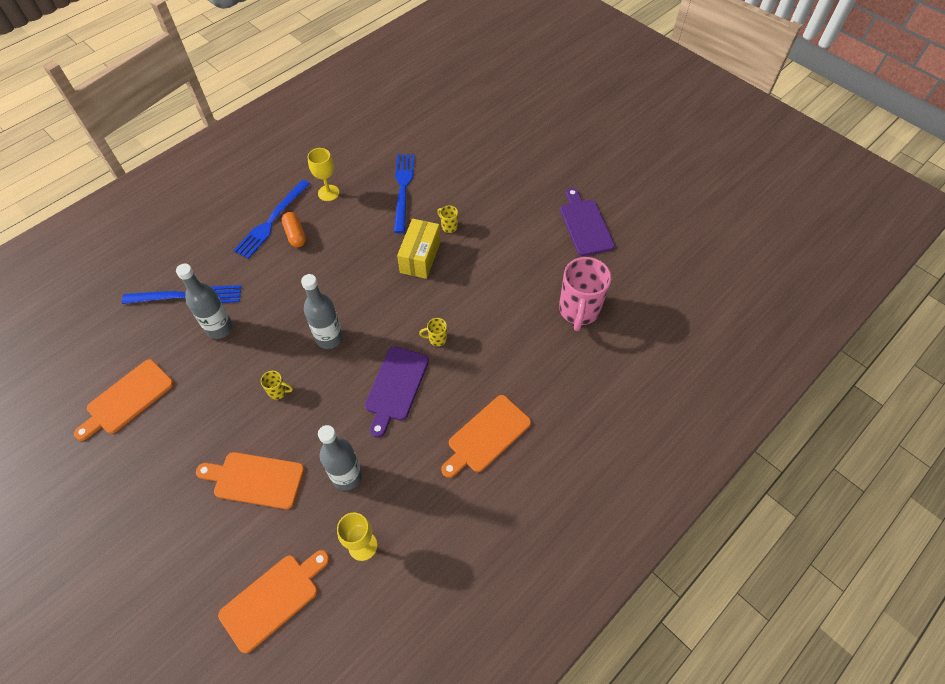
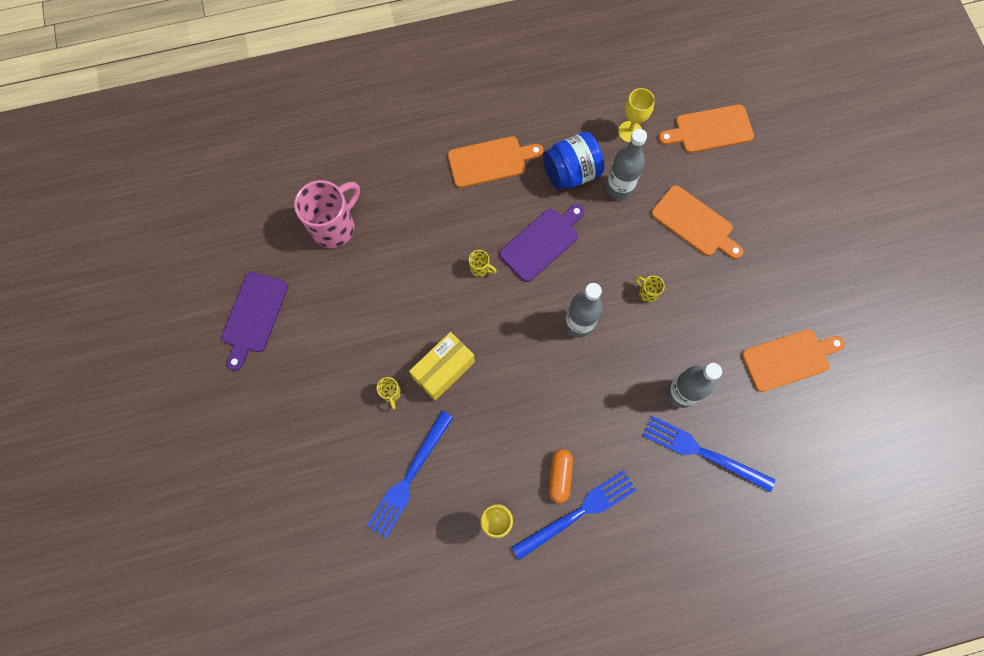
camera: 150 degrees left, 15 degrees up
none -> blue jar [543,132,605,190]

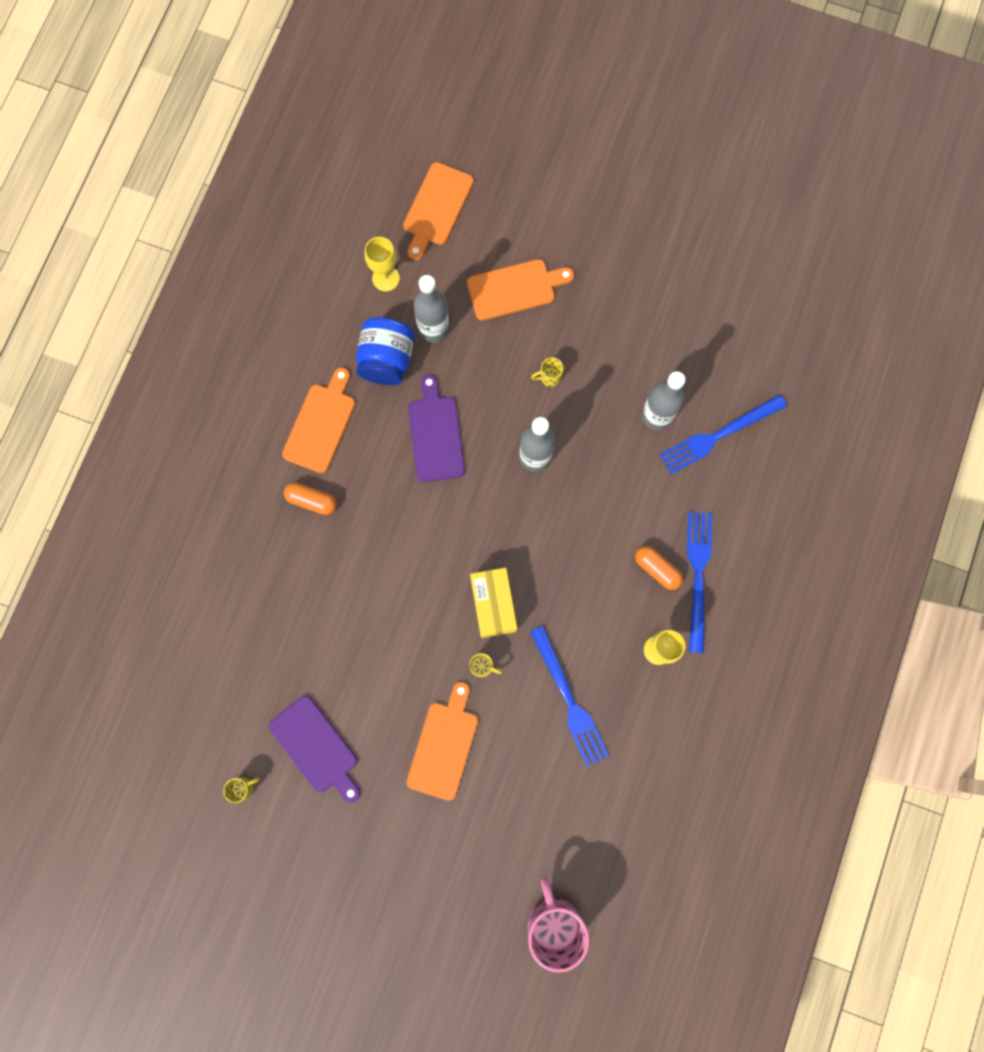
camera: 55 degrees left, 5 degrees up
pink mug [294,180,360,248] -> pink mug moved to [528,876,589,972]
yellow mug [469,250,497,277] -> yellow mug moved to [223,777,259,803]
orange cutting board [742,329,845,392] -> orange cutting board moved to [407,682,478,801]
none -> orange capsule [284,482,337,515]

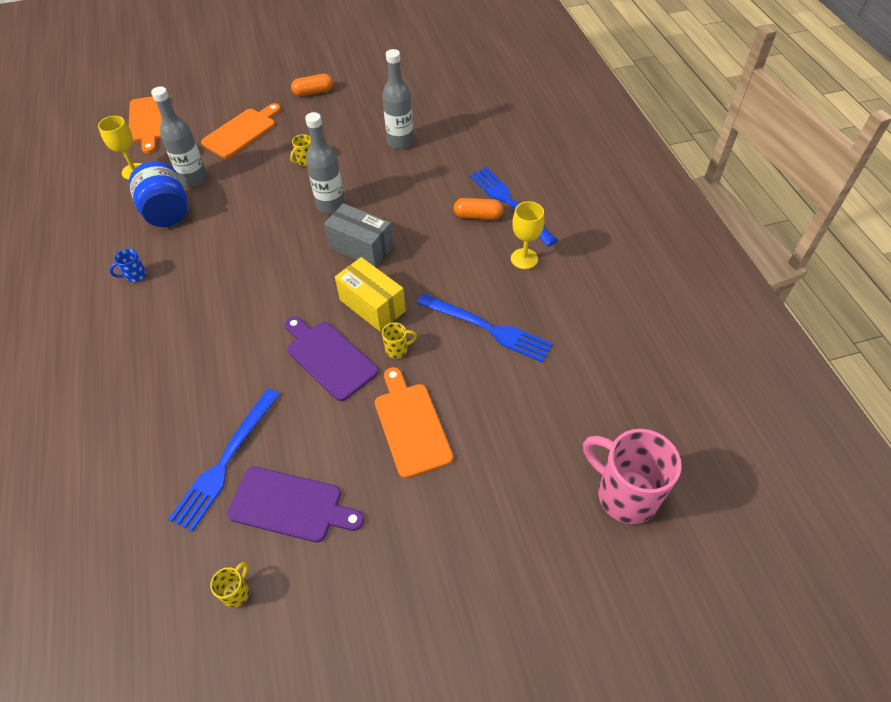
camera: 35 degrees left, 25 degrees down
orange cutting board [282,367,355,473] -> blue mug [109,248,146,282]
orange capsule [284,482,337,515] -> orange capsule moved to [291,74,333,96]
purple cutting board [408,374,465,482] -> purple cutting board moved to [285,316,378,401]
blue fork [659,394,787,474] -> blue fork moved to [168,389,280,532]
none -> grey box [324,203,393,267]

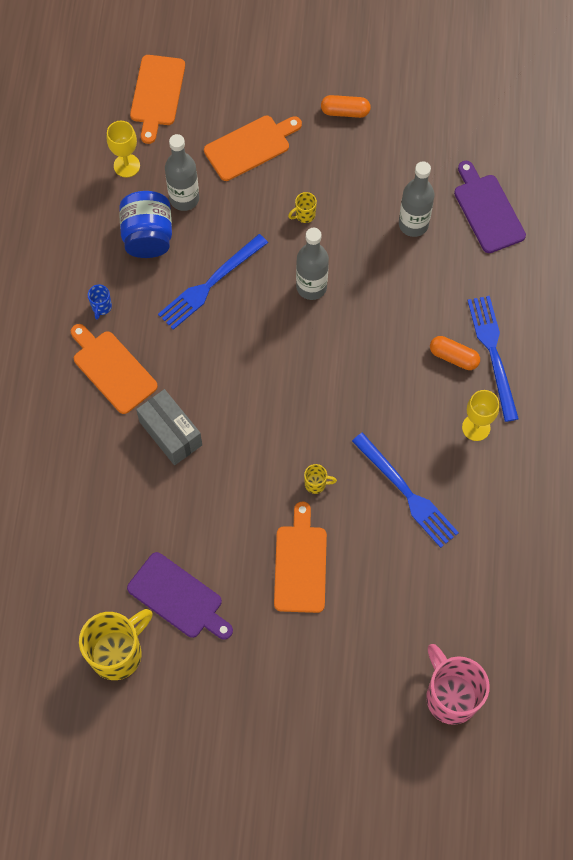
camera: 20 degrees right, 15 degrees up
blue mug [109,248,146,282] -> blue mug turned 75 degrees counterclockwise [88,285,112,320]
blue fork [168,389,280,532] -> blue fork moved to [158,234,268,330]
yellow mug [210,562,249,608] -> yellow mug [79,609,153,680], size x2.35
purple cutting board [285,316,378,401] -> purple cutting board moved to [454,161,526,253]
grey box [324,203,393,267] -> grey box moved to [136,389,202,465]
yellow box [335,257,406,332] -> none
none -> orange cutting board [71,324,158,414]

